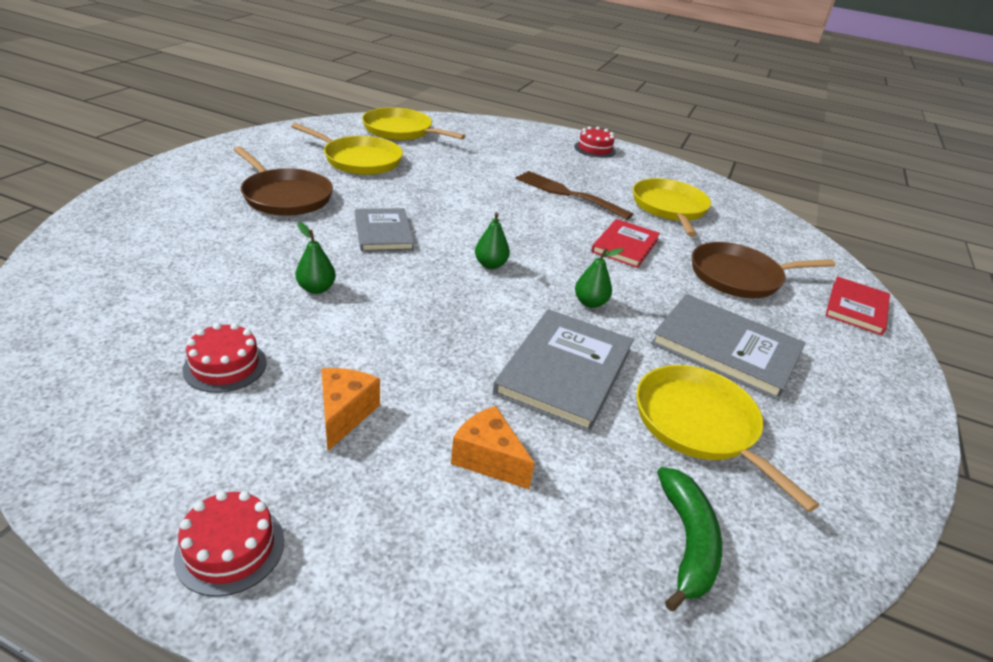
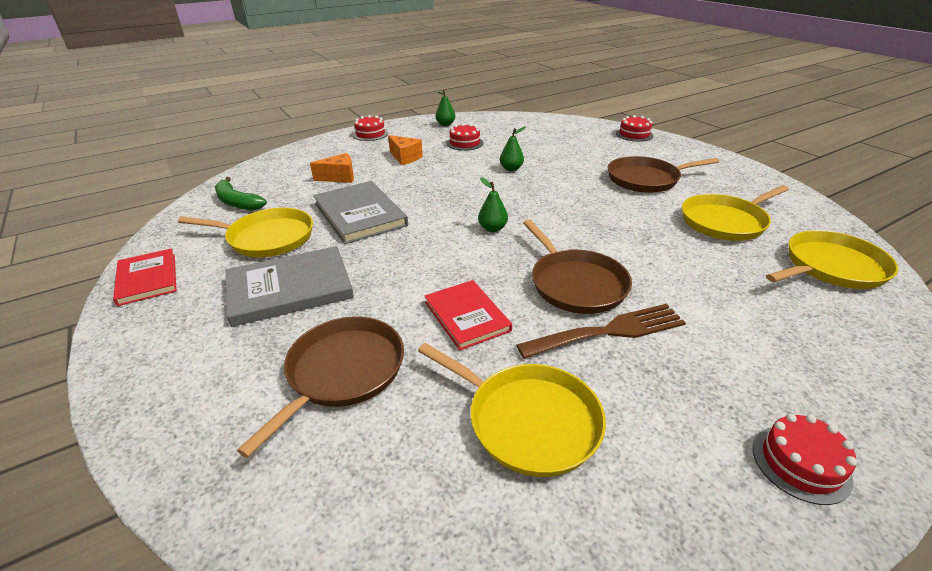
camera: 130 degrees right, 0 degrees up
grey book [355,208,414,252] -> none
green pear [575,248,624,308] -> green pear moved to [435,90,455,126]
red book [825,276,890,335] -> red book moved to [113,248,176,306]
none -> brown pan [523,220,632,314]
none -> red cake [616,115,653,142]

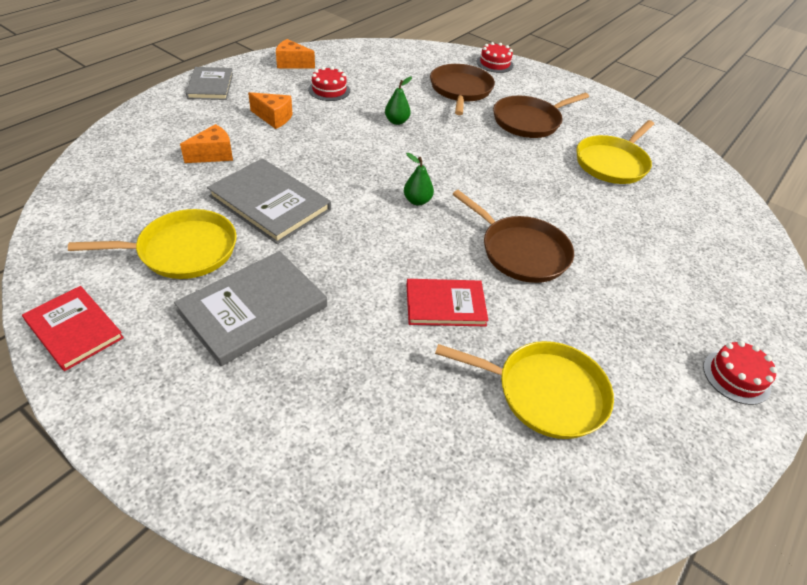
camera: 25 degrees left, 10 degrees up
green banana [215,177,267,211] -> none
brown pan [237,317,404,458] -> brown pan moved to [430,64,495,115]
red cake [353,115,388,141] -> grey book [186,67,233,100]
red book [425,280,512,350] -> red book turned 45 degrees counterclockwise [407,279,489,326]
green pear [435,90,455,126] -> orange cheese [276,39,315,69]
brown fork [516,304,686,359] -> none
yellow pan [766,230,898,289] -> none

